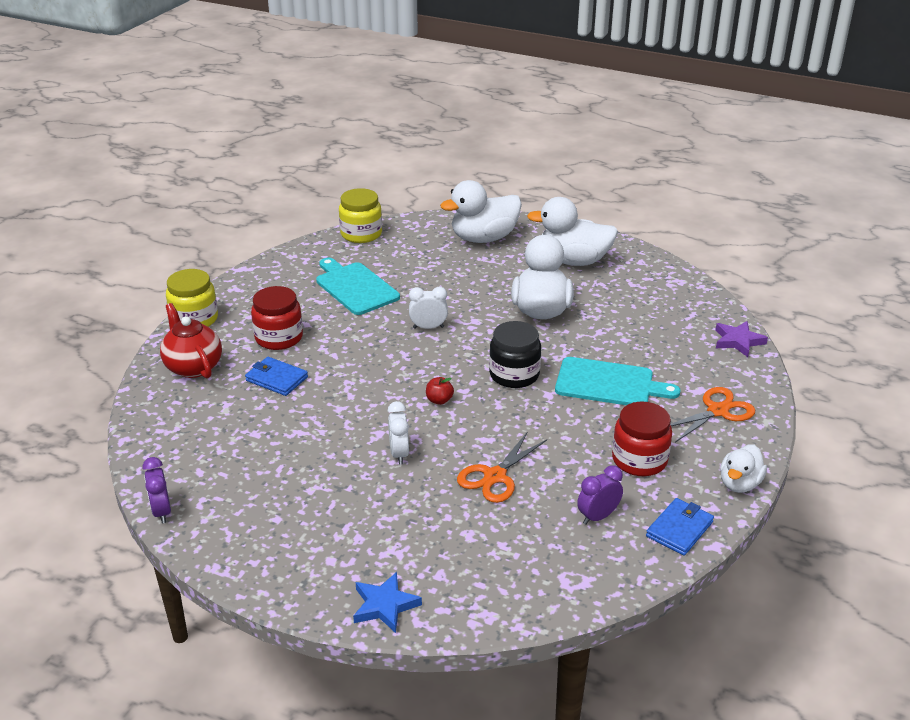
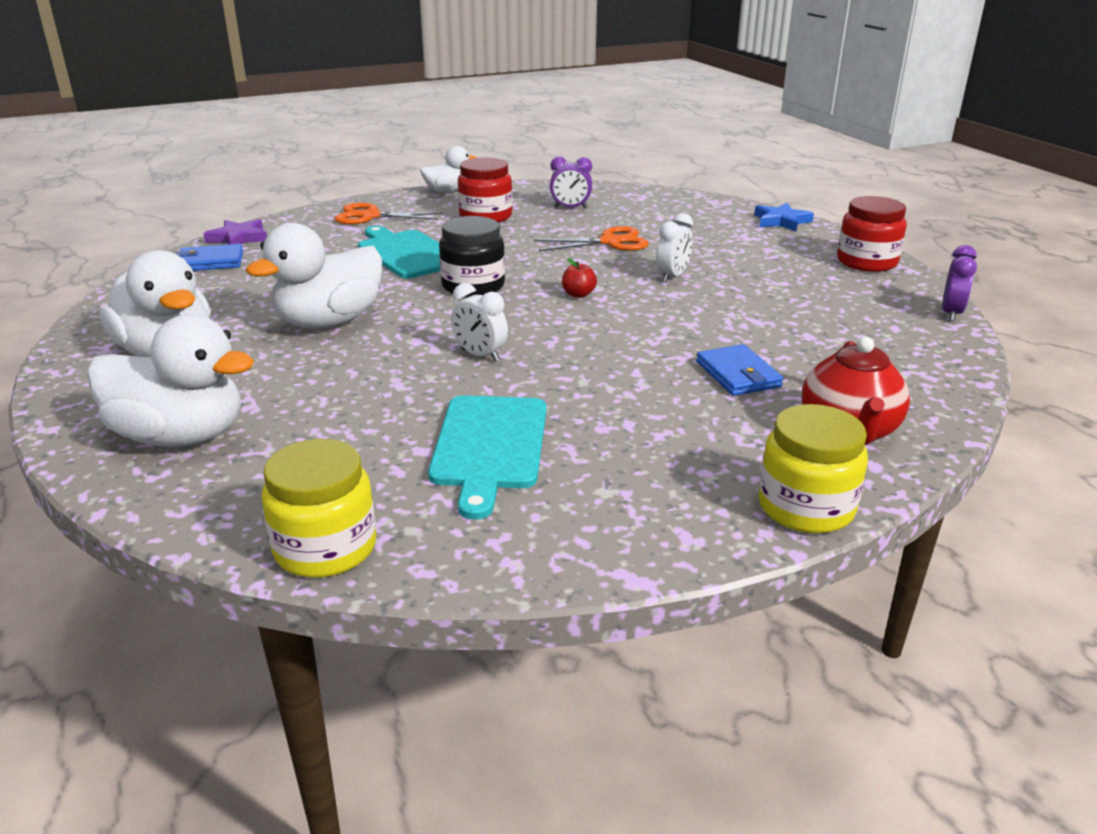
camera: 140 degrees left, 5 degrees down
red jar [251,286,303,350] -> red jar moved to [837,196,907,272]
blue wallet [646,498,714,556] -> blue wallet moved to [176,244,243,271]

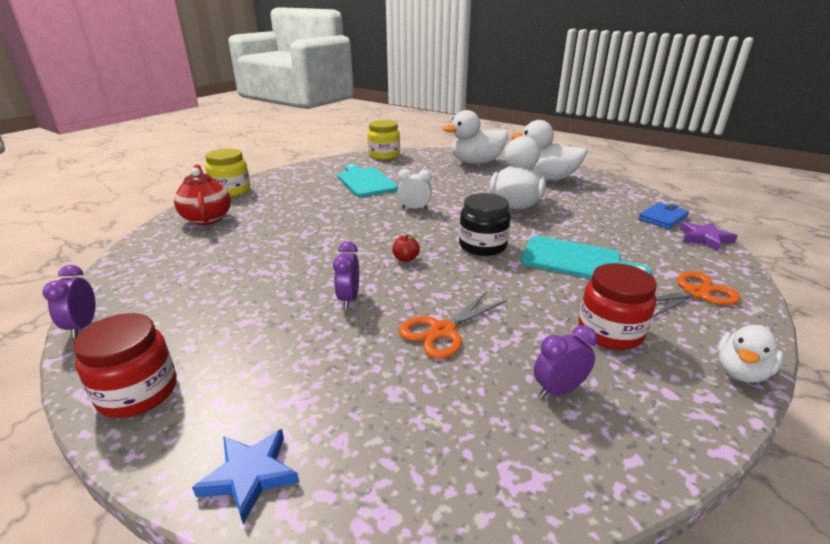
camera: 150 degrees right, 0 degrees up
white clock [656,213,693,282] -> purple clock [333,242,359,308]
blue wallet [696,344,783,396] -> none

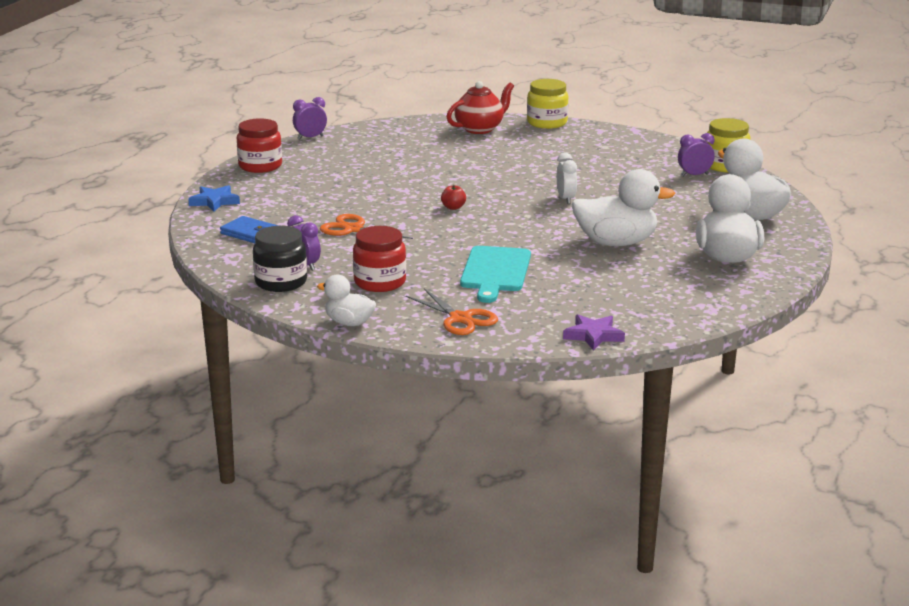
camera: 75 degrees right, 5 degrees down
purple clock [333,242,359,308] -> purple clock moved to [678,133,715,176]
turquoise cutting board [337,164,399,197] -> none
black jar [459,193,511,256] -> black jar moved to [253,226,307,292]
blue wallet [638,202,689,229] -> blue wallet moved to [220,216,278,243]

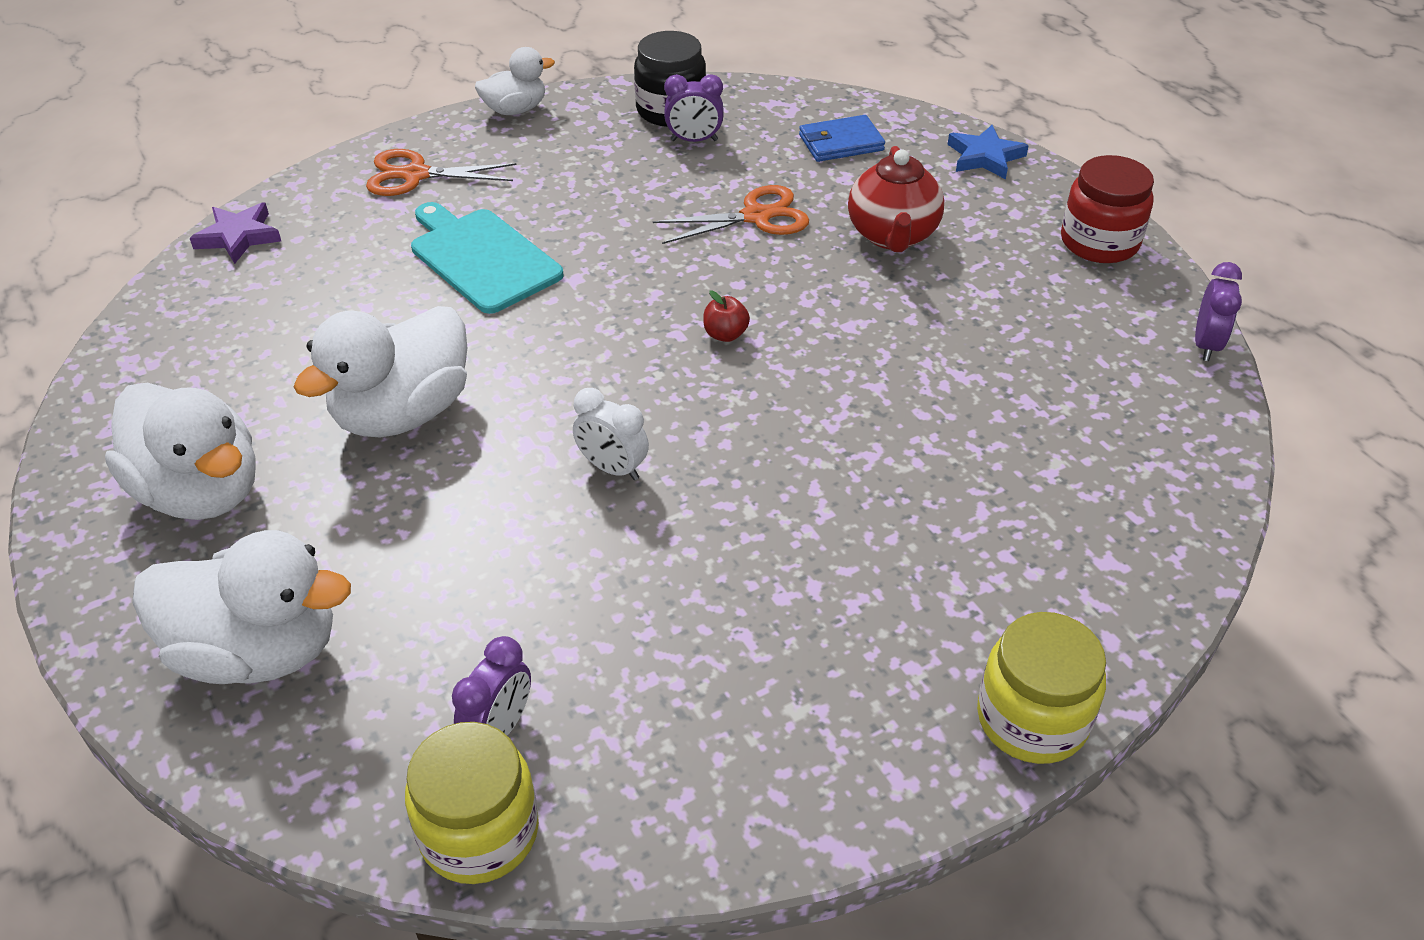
camera: 130 degrees right, 20 degrees up
red jar [353,226,406,292] -> none
red teapot [446,81,514,134] -> red teapot moved to [848,146,944,252]

